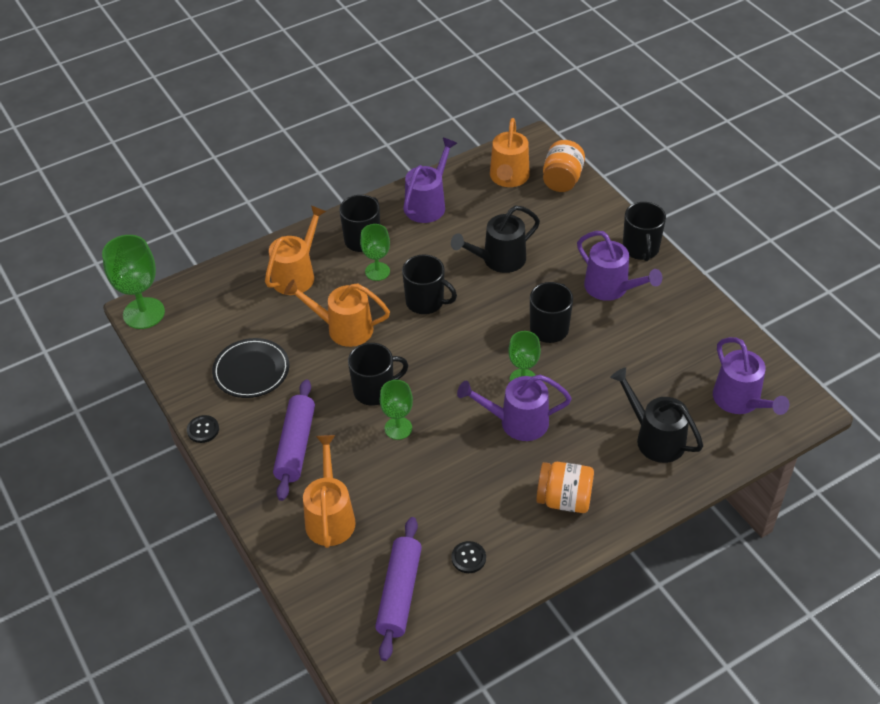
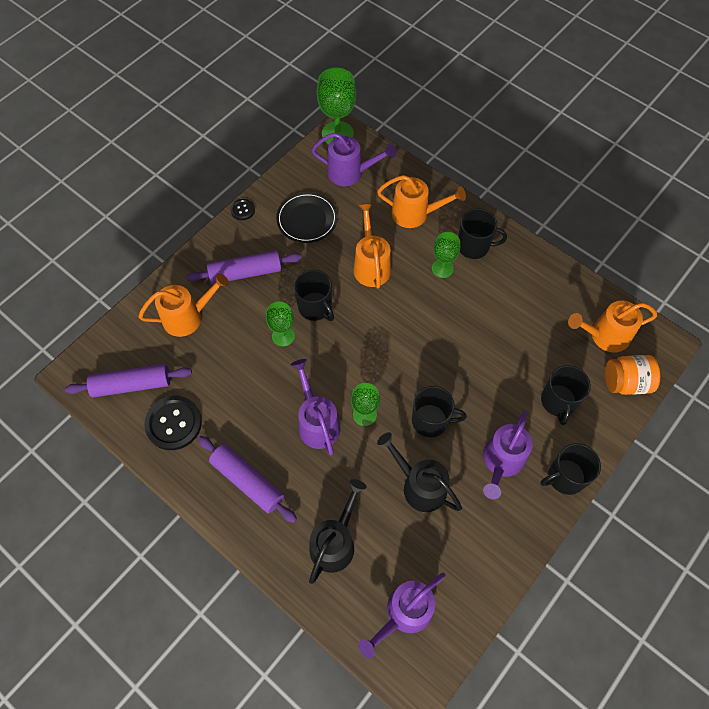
camera: 70 degrees right, 15 degrees up
black mug [402,254,457,314] -> black mug moved to [541,365,591,425]
purple watering can [403,138,457,223] -> purple watering can moved to [312,133,396,186]
black watering can [451,206,540,273] -> black watering can moved to [377,432,462,512]
black button [451,541,486,573] -> black button [144,396,202,450], size x1.99
orange jar [536,462,594,513] -> purple rolling pin [198,436,297,523]

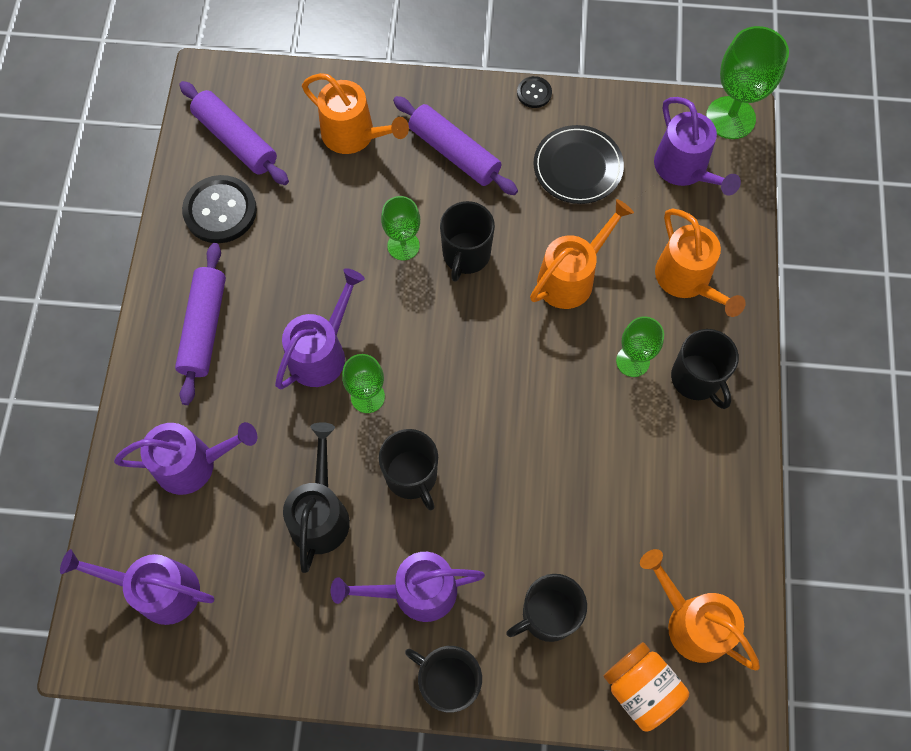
camera: 55 degrees right, 5 degrees up
black watering can [309,479,366,584] -> purple watering can [114,422,257,495]

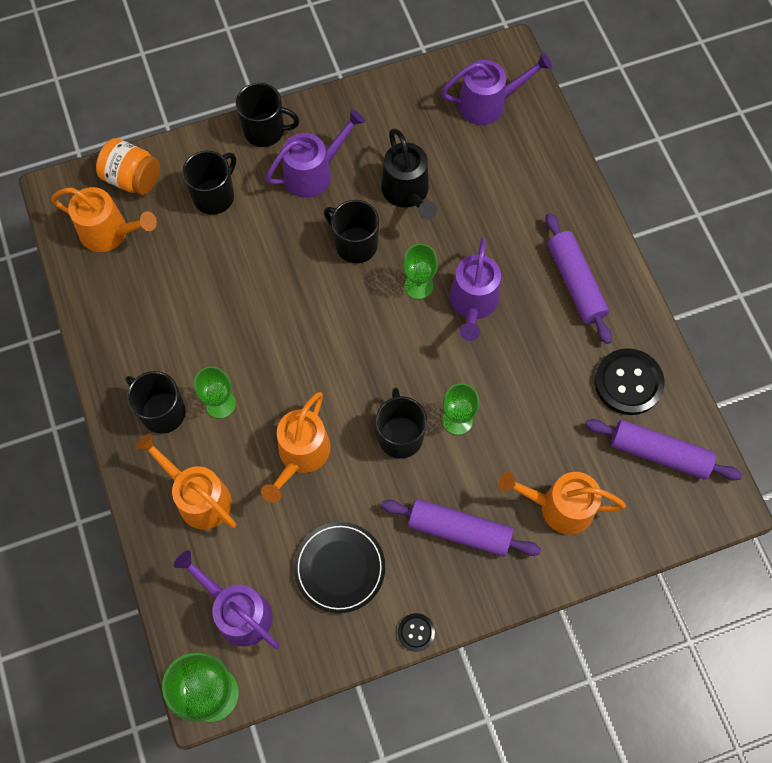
camera: 155 degrees right, 0 degrees up
purple watering can [114,422,257,495] -> none

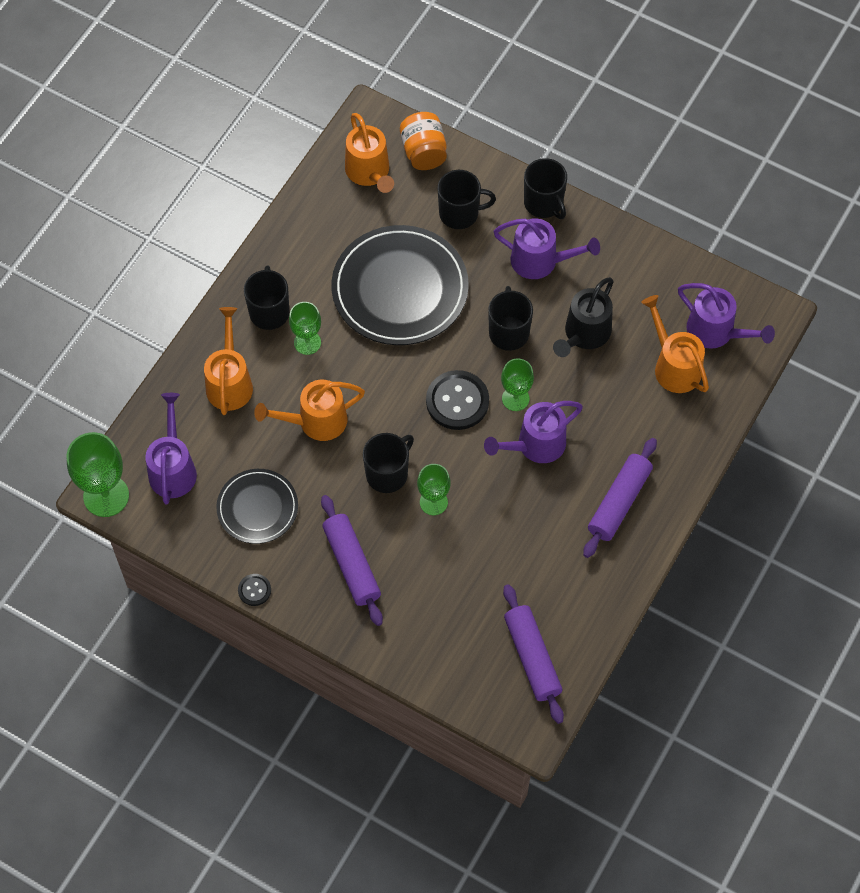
camera: 50 degrees right, 5 degrees down
orange watering can [498,471,626,535] -> orange watering can moved to [641,295,709,393]
black button [595,348,664,415] -> black button moved to [426,370,489,430]
none -> black plate [331,225,469,345]

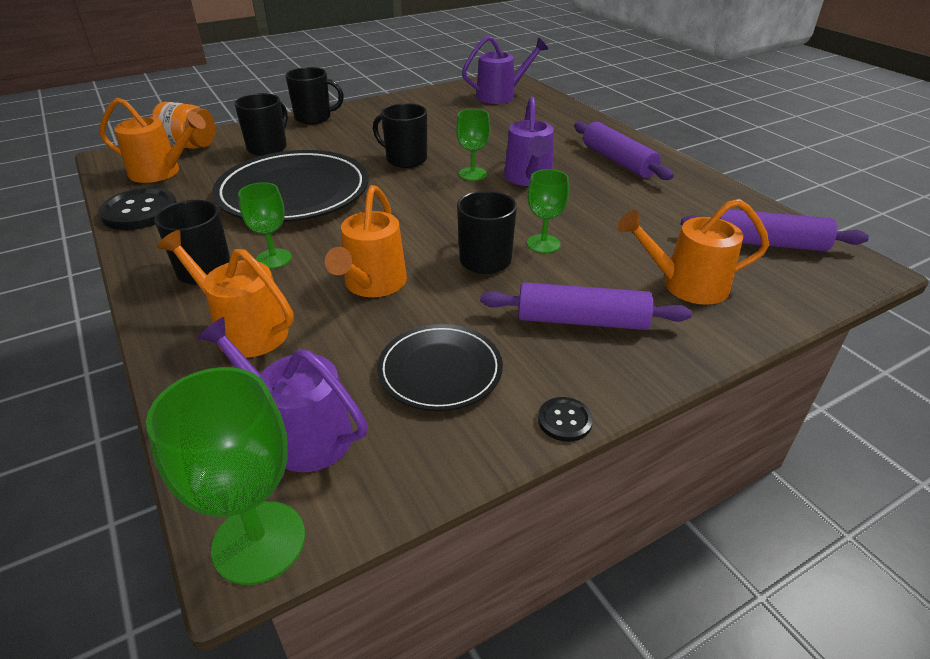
camera: 60 degrees left, 25 degrees down
black button [426,370,489,430] -> black button moved to [98,188,177,230]
purple watering can [493,218,600,279] -> none
black watering can [553,277,613,357] -> none
orange watering can [641,295,709,393] -> orange watering can moved to [618,199,769,305]

